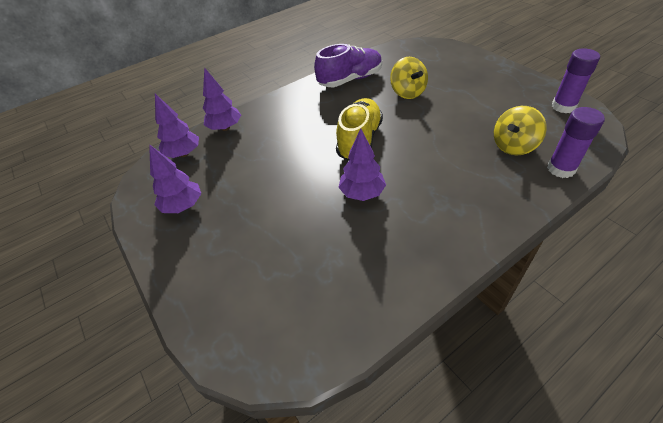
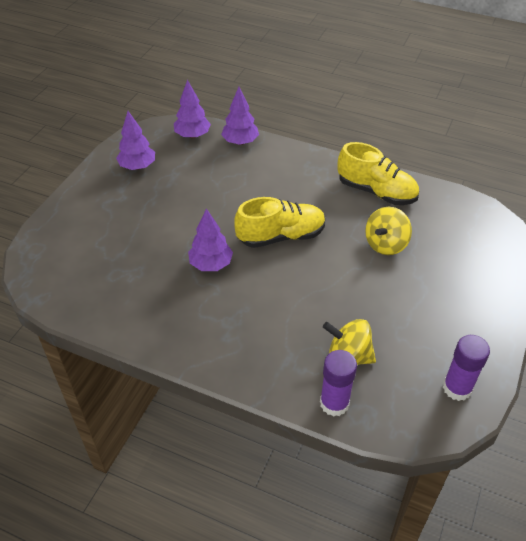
camera: 55 degrees right, 0 degrees up
purple shoe [314,44,382,87] -> yellow shoe [338,142,419,205]

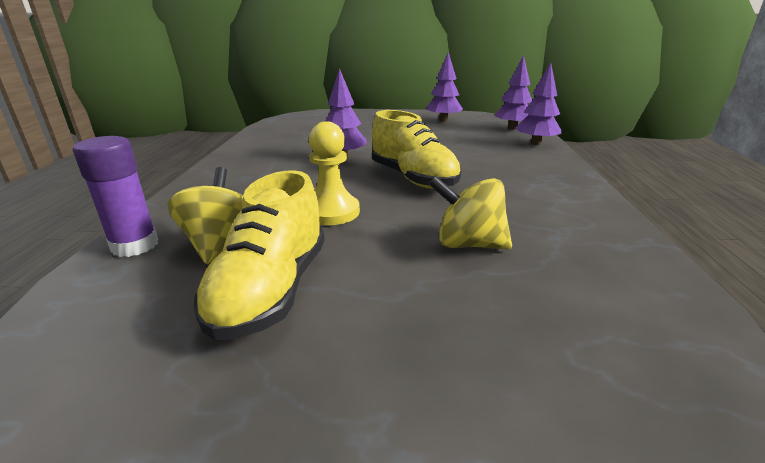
camera: 70 degrees right, 20 degrees down
yellow shoe [338,142,419,205] -> yellow shoe moved to [194,170,325,340]
purple glue stick [443,335,490,401] -> none
none -> yellow pawn [309,121,360,225]

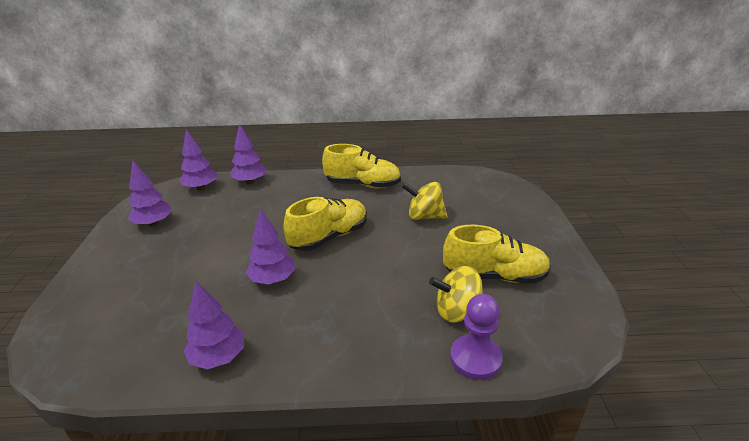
camera: 95 degrees left, 5 degrees up
purple glue stick [73,136,158,257] -> purple pawn [450,294,502,380]
yellow pawn [309,121,360,225] -> none
yellow spinning top [429,176,512,249] -> yellow spinning top turned 90 degrees clockwise [402,182,447,220]
none -> purple tree [184,281,244,370]
none -> yellow shoe [322,144,401,188]

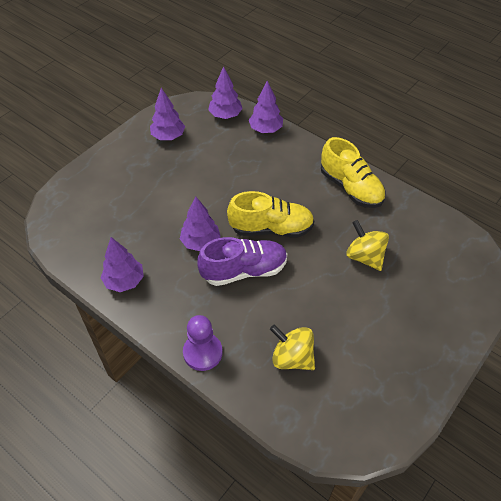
camera: 40 degrees right, 20 degrees up
yellow shoe [443,225,551,284] -> none
purple pawn [450,294,502,380] -> purple pawn moved to [183,315,223,371]
none -> purple shoe [197,237,287,286]

